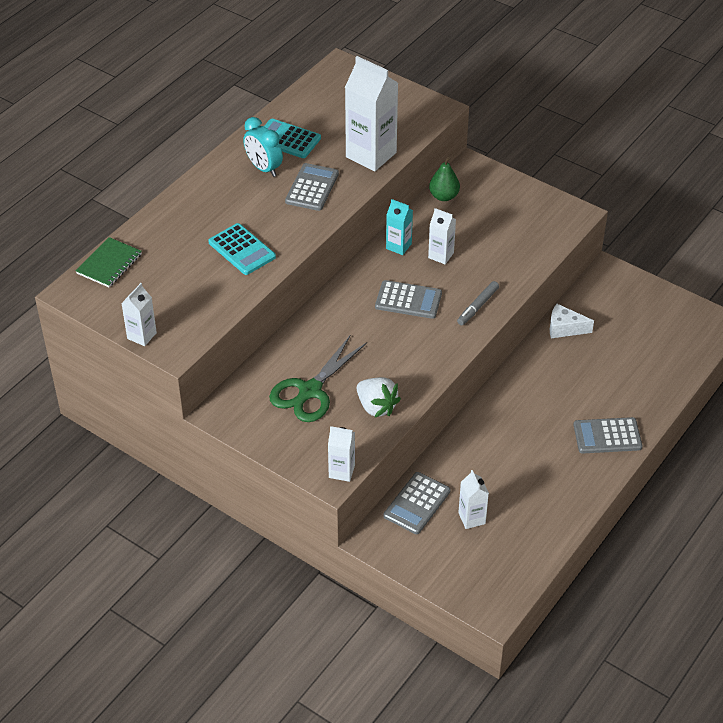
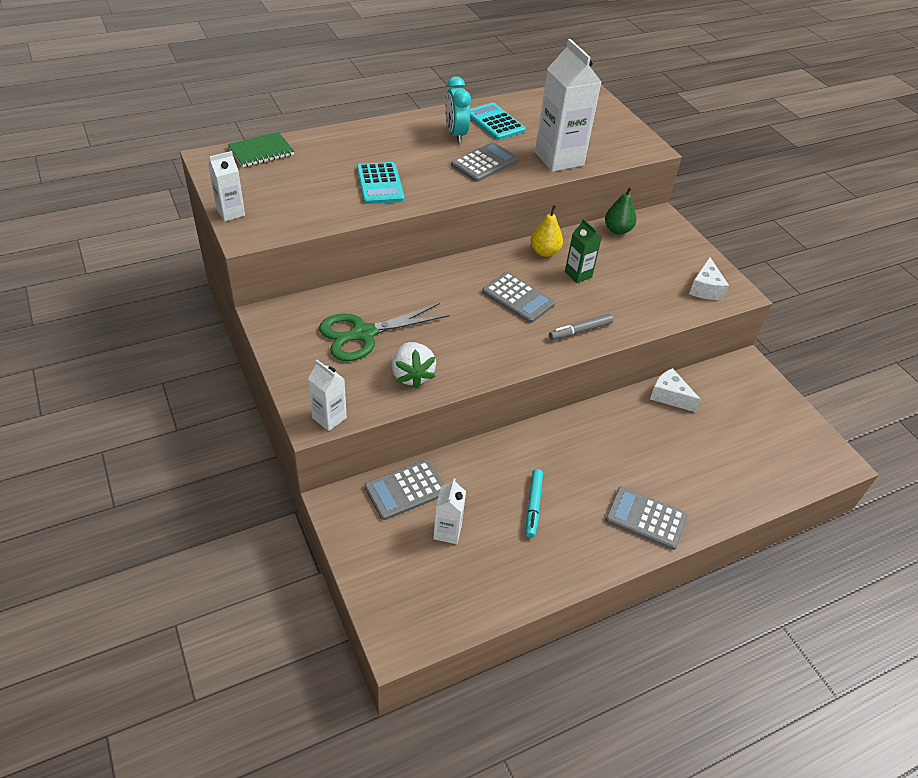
camera: 25 degrees right, 0 degrees up
turquoise carton [386,199,413,255] -> yellow pear [531,205,563,257]
white carton [428,208,456,264] -> green carton [565,219,601,283]
none -> turquoise marker [526,469,543,538]
none -> white cheese [689,257,729,300]

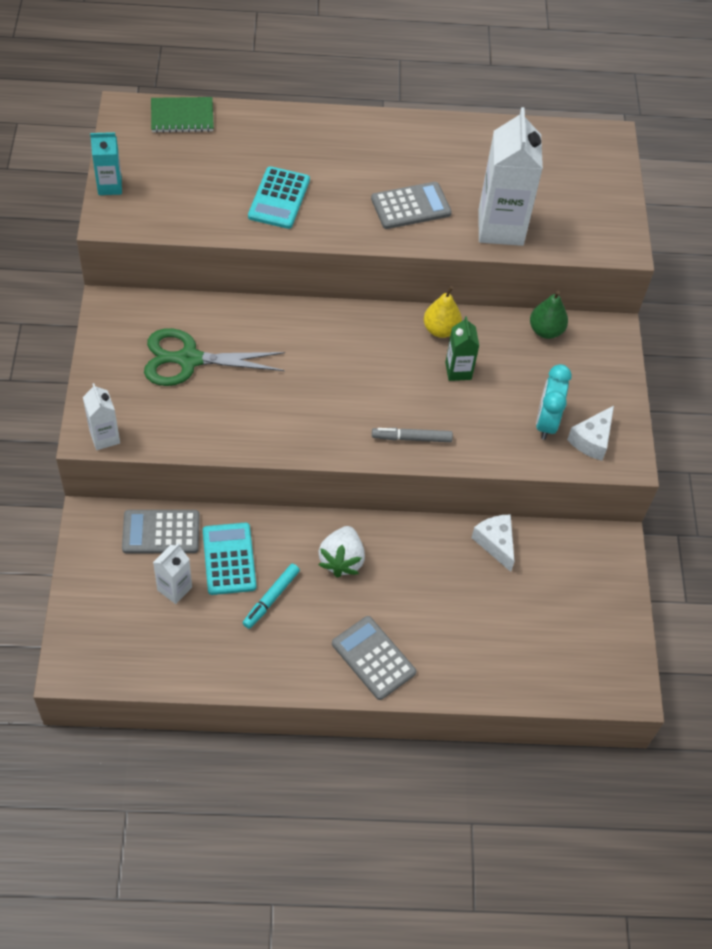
camera: 25 degrees right, 10 degrees up
white carton [208,151,245,221] -> turquoise carton [90,132,122,195]
white strawberry [392,342,436,389] -> white strawberry moved to [318,526,365,578]
turquoise clock [445,76,471,143] -> turquoise clock moved to [536,364,572,440]
turquoise calculator [470,103,526,140] -> turquoise calculator moved to [203,523,256,595]
grey calculator [482,272,555,323] -> none

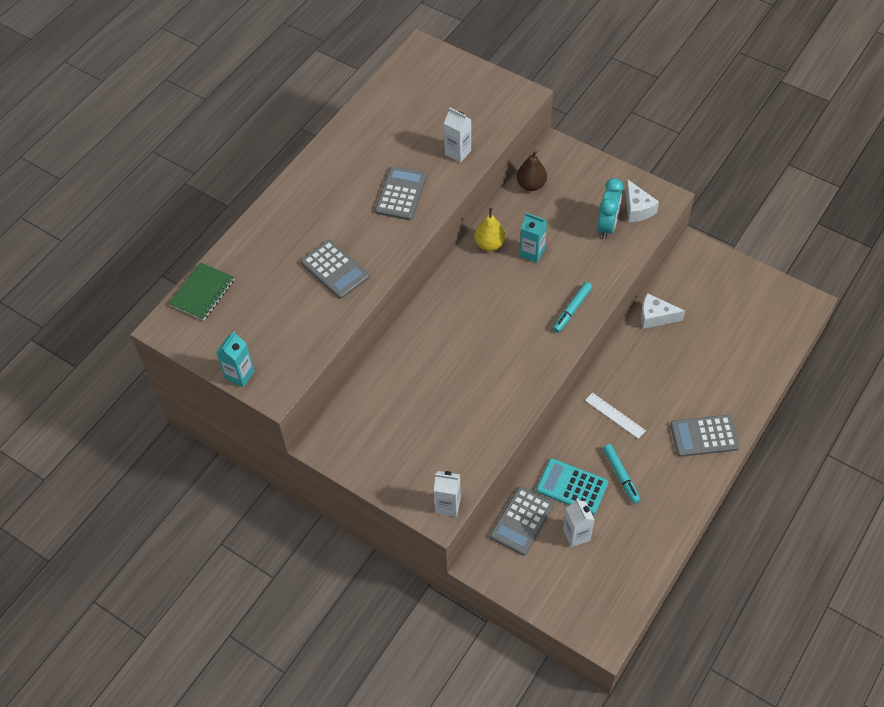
camera: 50 degrees left, 0 degrees up
green scissors [144,328,285,386] -> none
turquoise calculator [248,166,310,229] -> grey calculator [301,240,369,299]
white strawberry [318,526,365,578] -> white ruler [585,393,646,439]
grey marker [372,428,453,442] -> turquoise marker [553,282,592,333]
green carton [445,316,479,381] -> turquoise carton [520,213,547,263]
white carton [478,107,543,246] -> white carton [444,107,471,163], size x0.52
green pear [530,291,568,339] -> brown pear [517,151,547,191]
turquoise clock [536,364,572,440] -> turquoise clock turned 120 degrees counterclockwise [597,178,623,239]

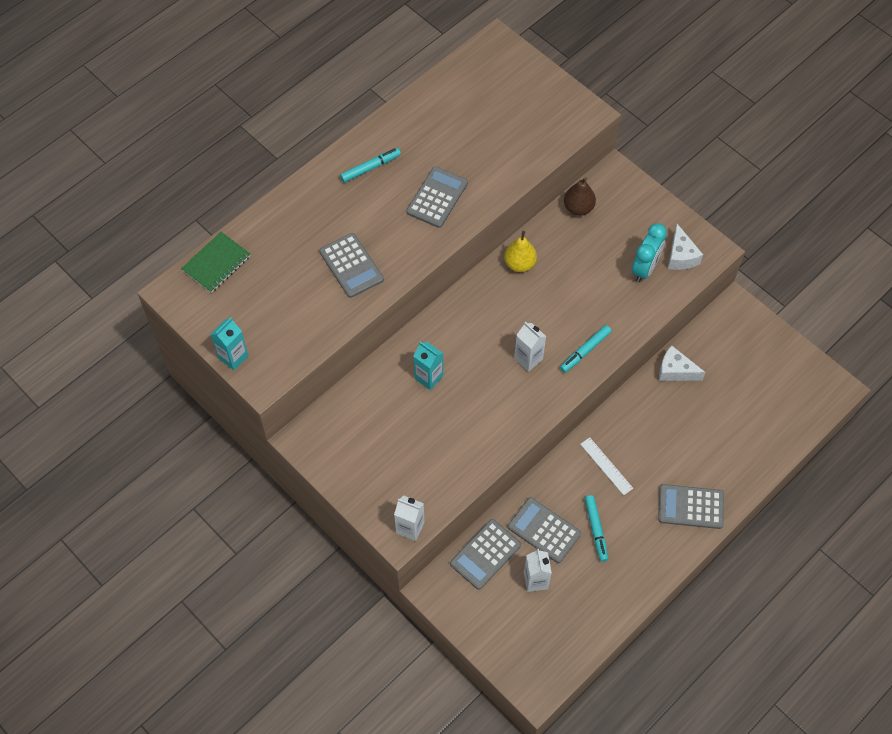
camera: 10 degrees right, 5 degrees up
white carton [444,107,471,163] -> white carton moved to [514,322,546,372]
turquoise carton [520,213,547,263] -> turquoise carton moved to [413,342,443,390]
turquoise calculator [536,458,608,514] -> grey calculator [508,497,581,563]
none -> turquoise marker [340,148,401,183]

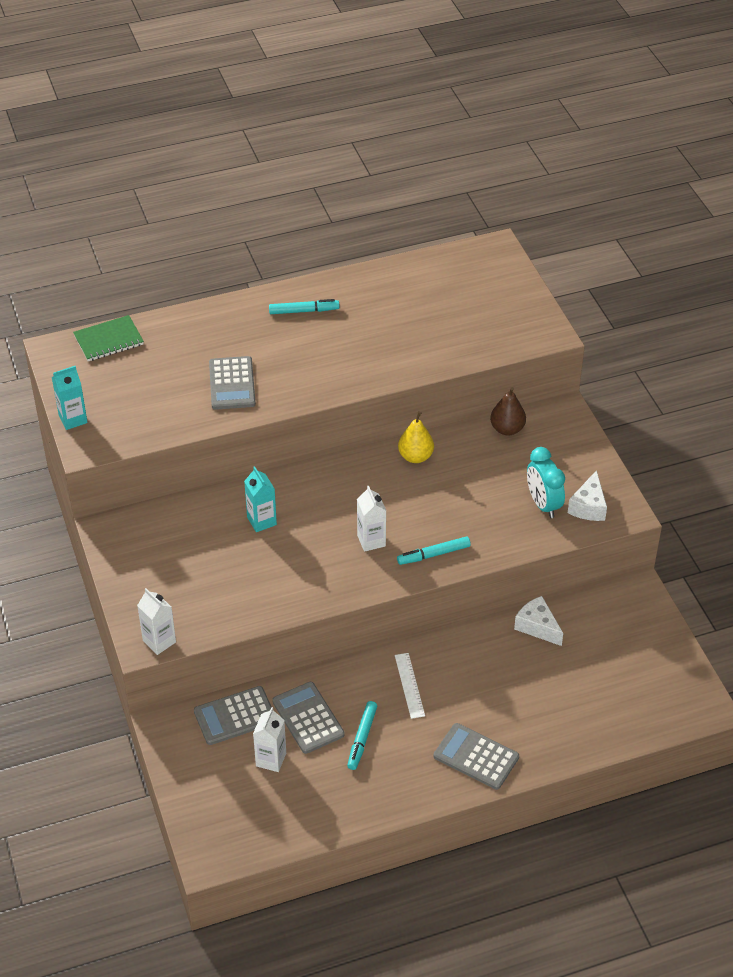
camera: 25 degrees right, 15 degrees down
grey calculator [406,166,468,228] -> none
turquoise clock [632,223,667,282] -> turquoise clock turned 105 degrees clockwise [527,447,565,518]

